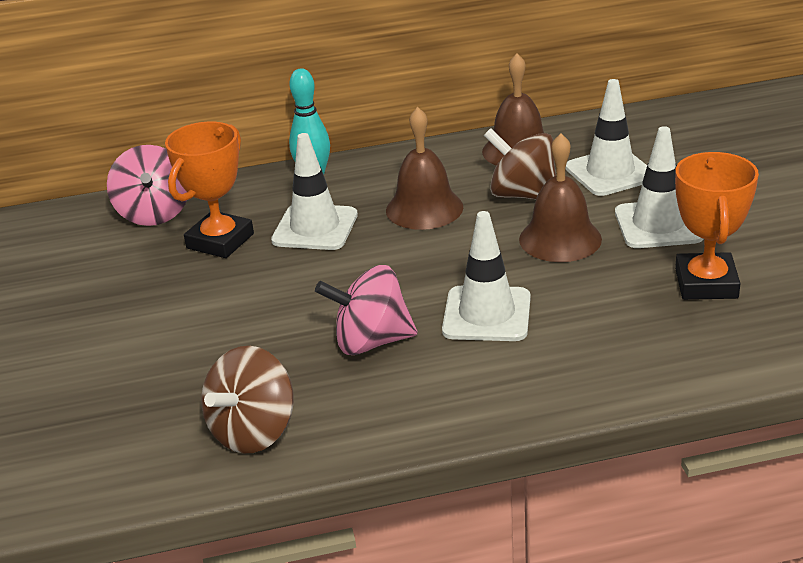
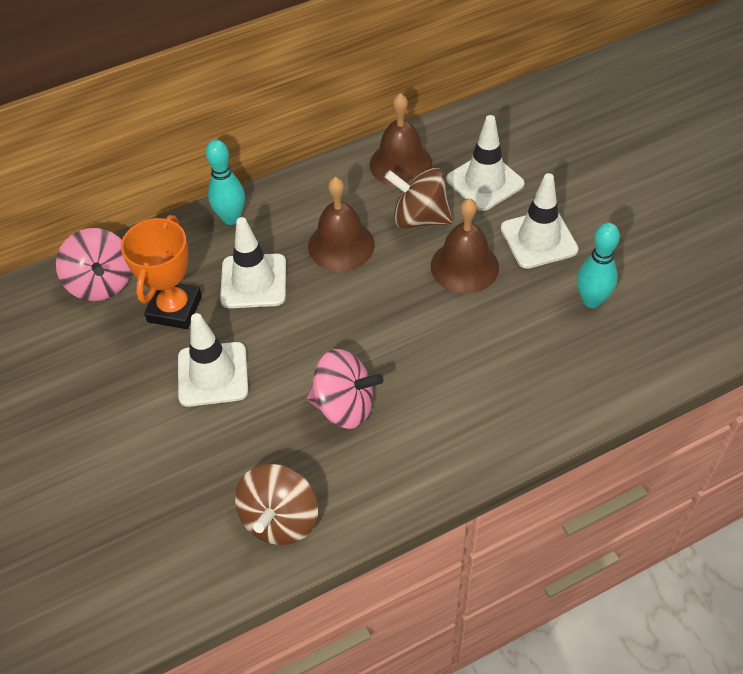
camera: 15 degrees left, 20 degrees up
pink spinning top [315,265,417,355] -> pink spinning top turned 150 degrees counterclockwise [307,349,383,429]
white traffic cone [442,211,531,341] -> white traffic cone moved to [178,313,248,407]
orange trophy [675,152,759,300] -> turquoise bowling pin [577,223,620,308]

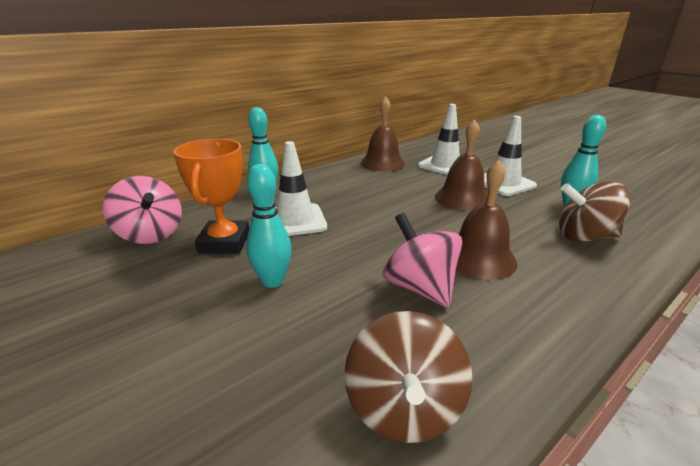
camera: 15 degrees left, 25 degrees down
white traffic cone [178,313,248,407] -> turquoise bowling pin [246,164,292,288]
pink spinning top [307,349,383,429] -> pink spinning top turned 120 degrees counterclockwise [383,213,463,308]
brown bell [308,177,375,272] -> brown bell moved to [456,160,517,280]
brown spinning top [385,168,453,229] -> brown spinning top moved to [559,181,630,242]

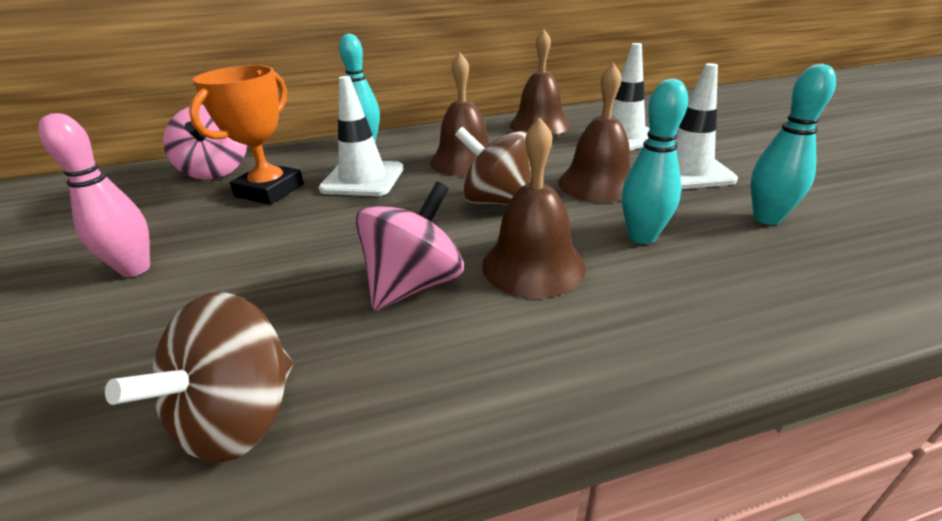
camera: 25 degrees right, 5 degrees up
turquoise bowling pin [246,164,292,288] -> turquoise bowling pin moved to [622,79,688,244]
pink spinning top [383,213,463,308] -> pink spinning top turned 45 degrees clockwise [355,182,464,311]
brown spinning top [559,181,630,242] -> brown spinning top moved to [455,127,531,205]
none -> pink bowling pin [38,113,150,277]
none -> brown bell [430,52,490,176]

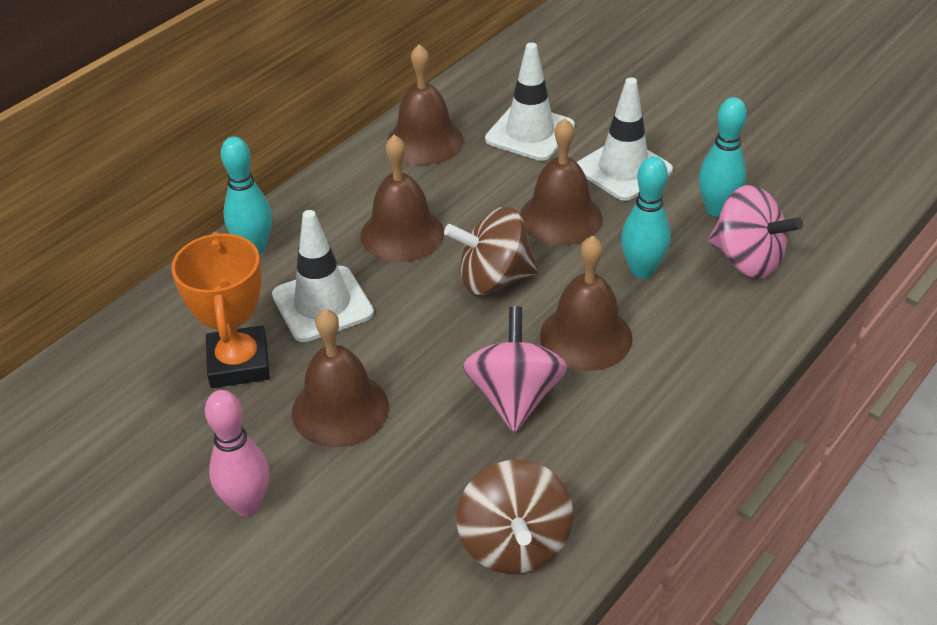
camera: 35 degrees left, 10 degrees up
pink spinning top [163,104,247,180] -> pink spinning top moved to [708,185,803,278]
none -> brown bell [292,309,389,447]

